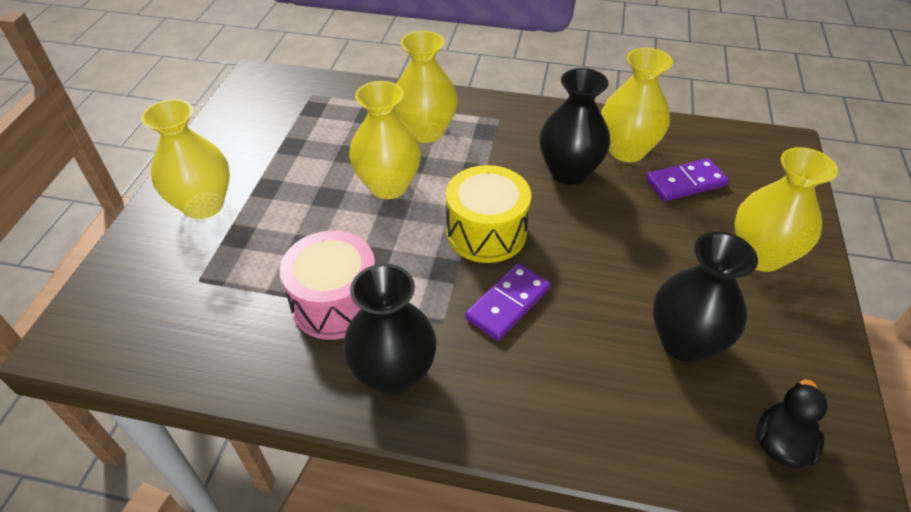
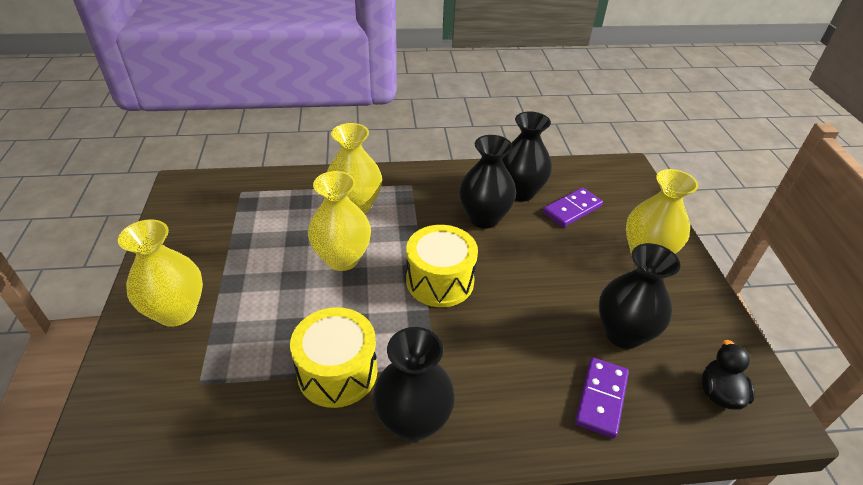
camera: 20 degrees left, 5 degrees down
pink drum [280,231,375,340] -> yellow drum [290,307,377,408]
purple domino [465,263,550,341] -> purple domino moved to [575,357,629,438]
yellow vase [601,48,673,162] -> black vase [502,111,552,202]

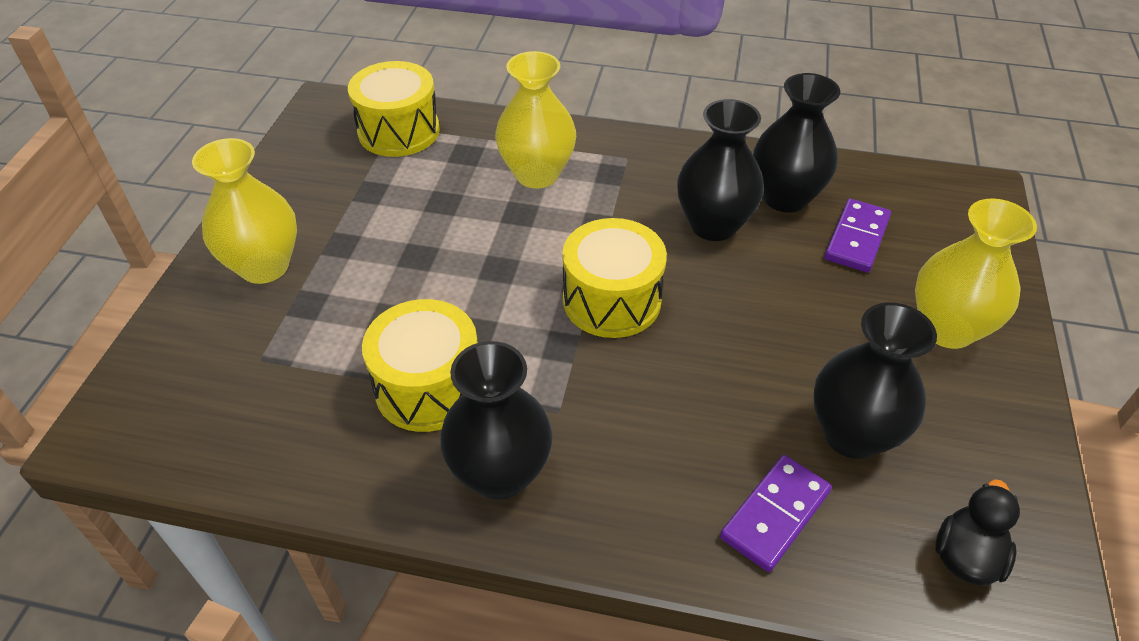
camera: 20 degrees right, 5 degrees up
yellow vase [308,171,371,271] -> none
purple domino [543,188,603,227] -> purple domino turned 45 degrees counterclockwise [825,199,891,272]
none -> yellow drum [348,61,440,157]

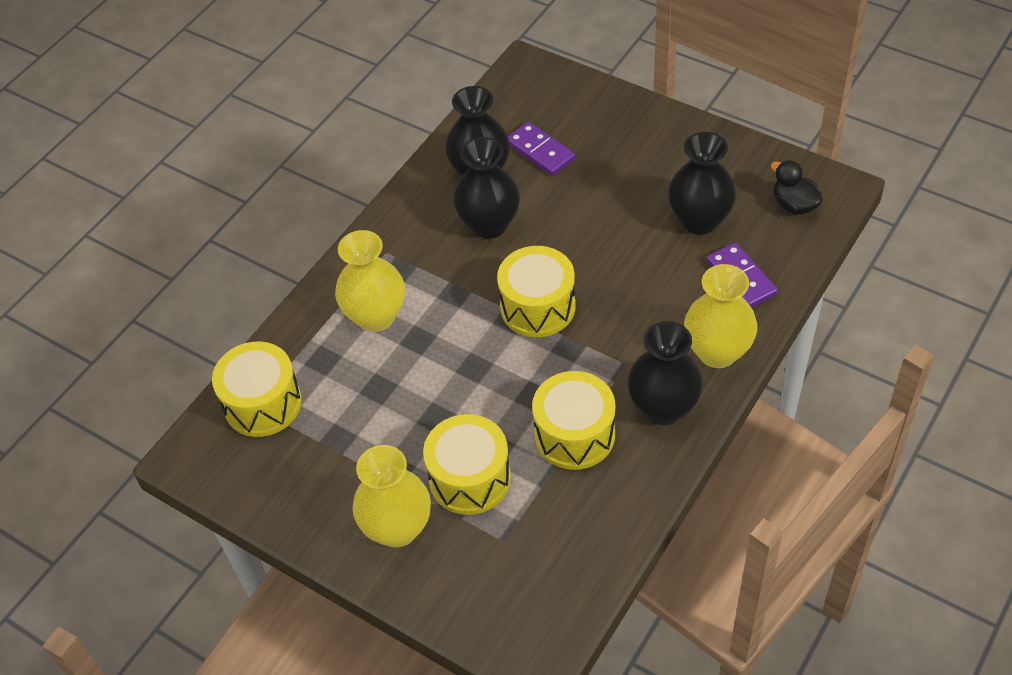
camera: 65 degrees left, 5 degrees up
yellow vase [915,198,1037,349] -> yellow vase moved to [684,264,757,368]
none -> yellow drum [423,414,511,515]

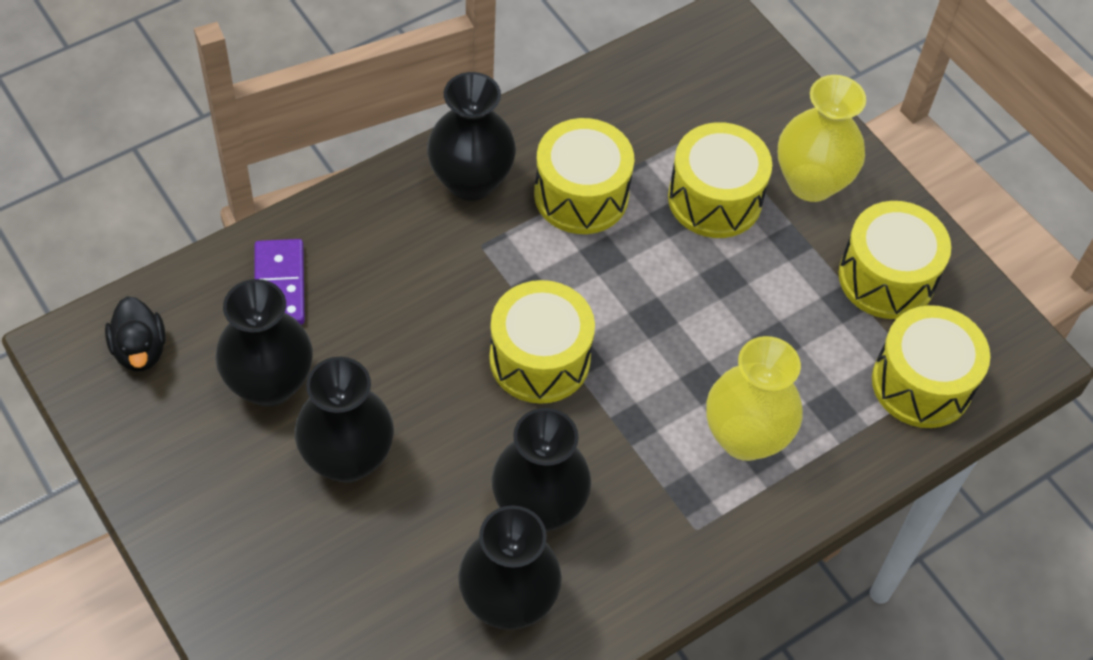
camera: 165 degrees left, 5 degrees up
purple domino [508,122,575,176] -> none
yellow vase [684,264,757,368] -> none
none -> black vase [295,357,394,483]
none -> yellow drum [839,201,951,319]

